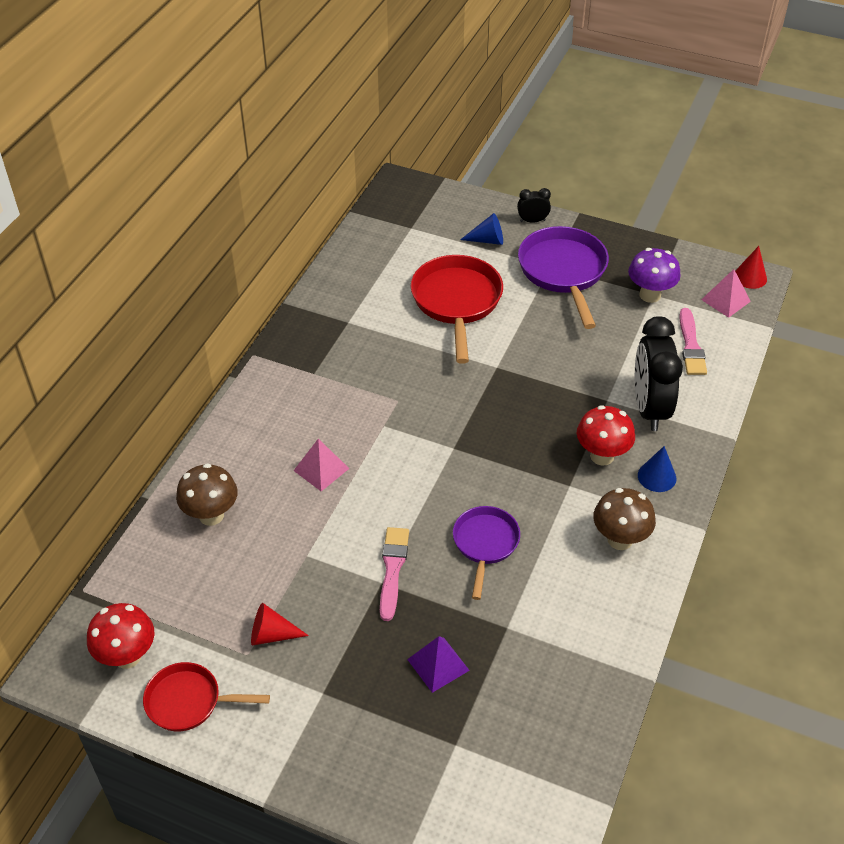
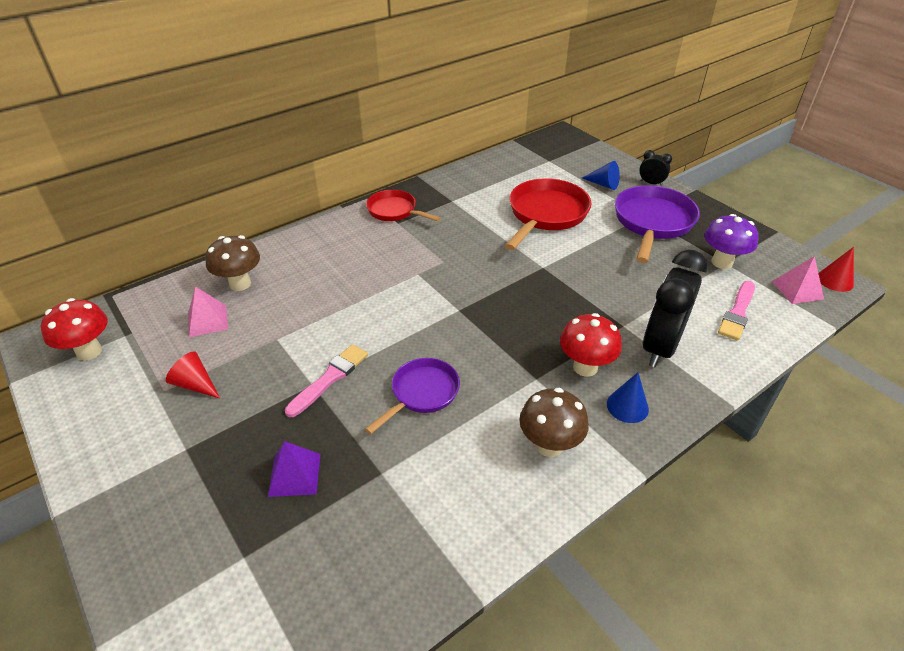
camera: 30 degrees right, 5 degrees down
red pan [143,662,270,732] -> red pan moved to [366,190,441,221]
pink pyramid [293,439,349,491] -> pink pyramid moved to [188,287,228,337]

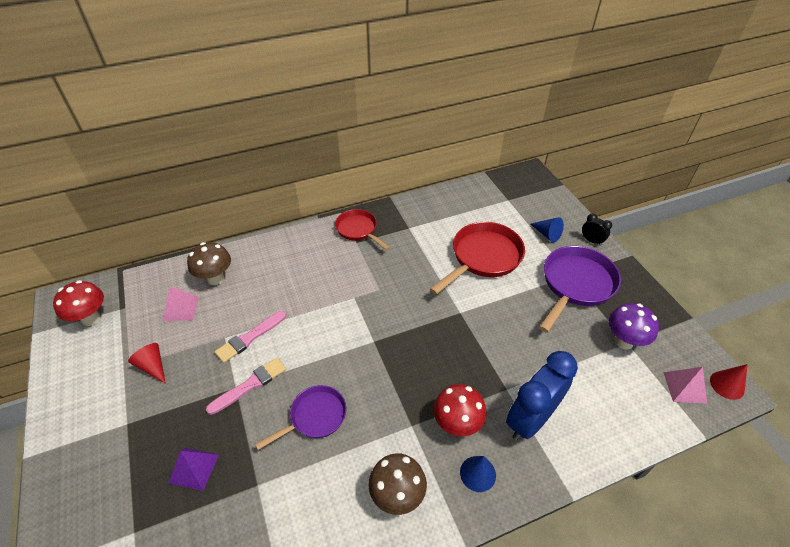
camera: 15 degrees right, 5 degrees up
black clock [643,250,708,367] -> blue clock [506,351,578,440]
pink brush [718,281,755,341] -> pink brush moved to [215,311,286,363]

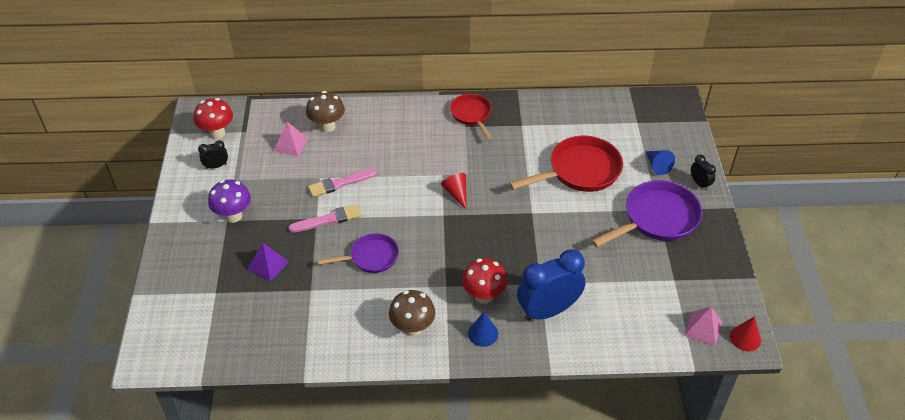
camera: 20 degrees right, 0 degrees up
red cone [128,343,166,384] -> red cone moved to [441,173,466,209]
purple mushroom [609,303,659,350] -> purple mushroom moved to [208,180,251,223]
none -> black clock [198,140,228,169]

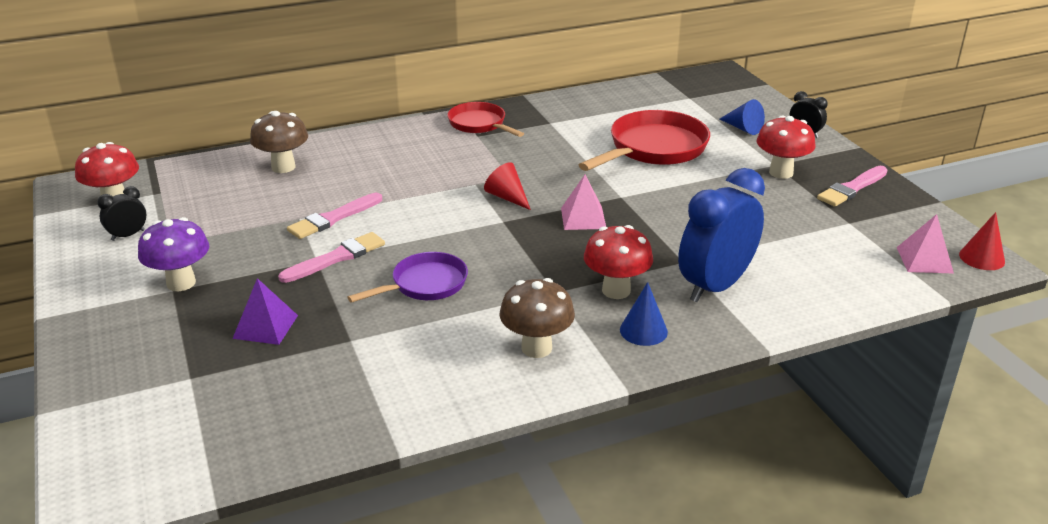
camera: 20 degrees left, 15 degrees down
pink pyramid [274,122,308,157] -> pink pyramid moved to [561,175,606,230]
purple pan [591,180,703,247] -> red mushroom [756,116,816,179]
none -> pink brush [817,166,888,207]

